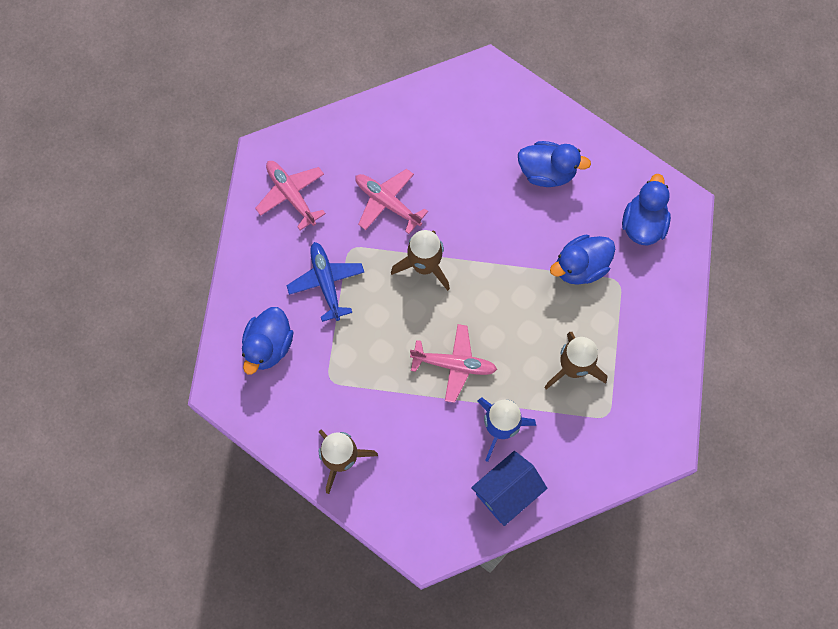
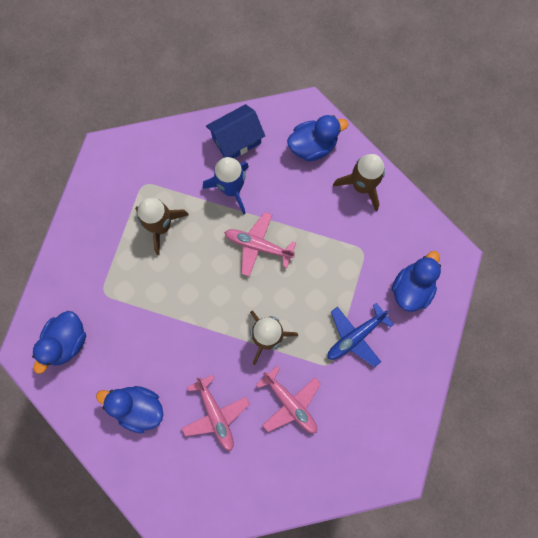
camera: 170 degrees left, 5 degrees up
pink plane [255,161,326,230] -> pink plane moved to [182,375,250,451]
blue plane [286,242,364,322] -> blue plane turned 60 degrees clockwise [328,303,394,367]
blue duck [550,235,615,285] -> blue duck moved to [287,115,348,162]

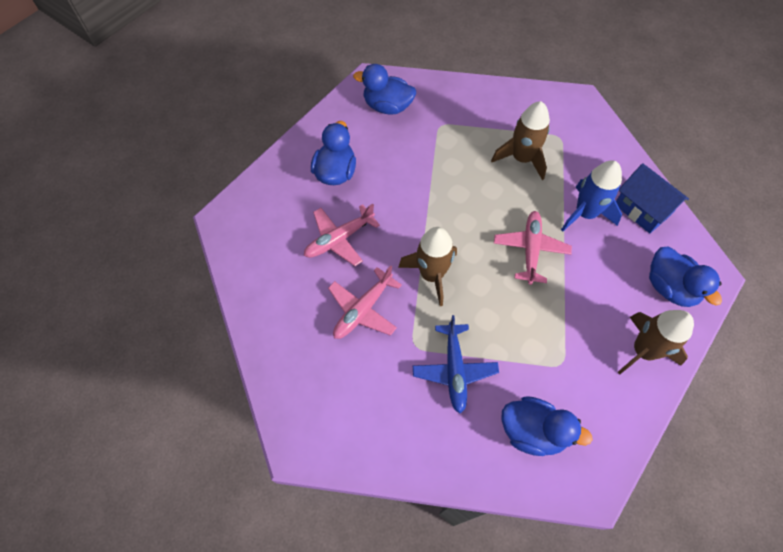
camera: 80 degrees right, 15 degrees down
blue plane [328,303,394,367] -> blue plane turned 135 degrees counterclockwise [413,315,499,413]

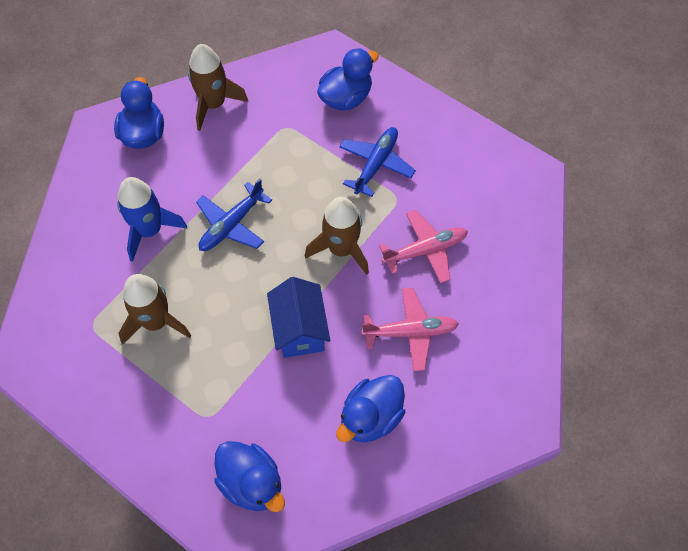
camera: 150 degrees left, 0 degrees up
pink plane [494,211,572,285] -> blue plane [196,179,272,251]
blue duck [501,396,593,456] -> blue duck turned 90 degrees clockwise [317,48,379,110]
blue house [616,163,689,233] -> blue house moved to [267,277,330,358]

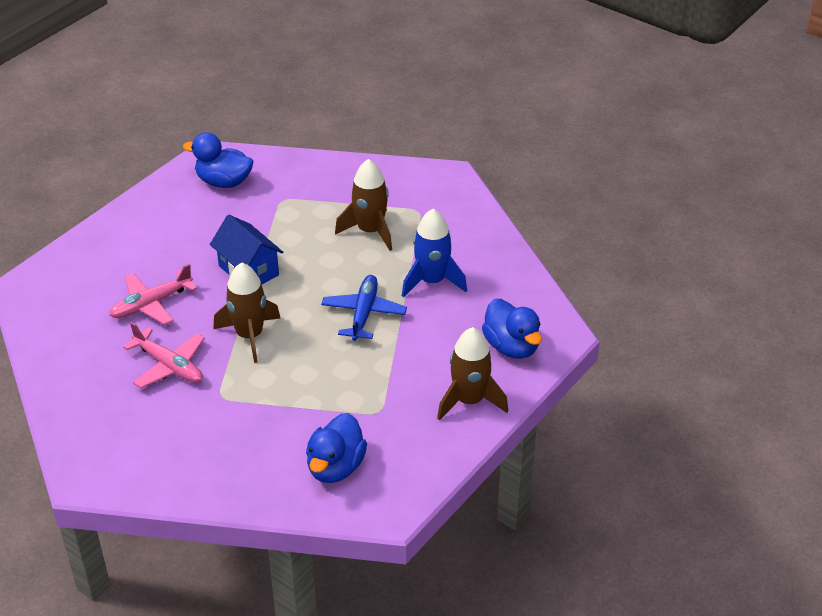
camera: 150 degrees right, 20 degrees down
blue duck [336,375,405,443] -> none
blue plane [339,127,416,197] -> none
pink plane [379,210,468,283] -> pink plane turned 90 degrees counterclockwise [123,322,205,388]

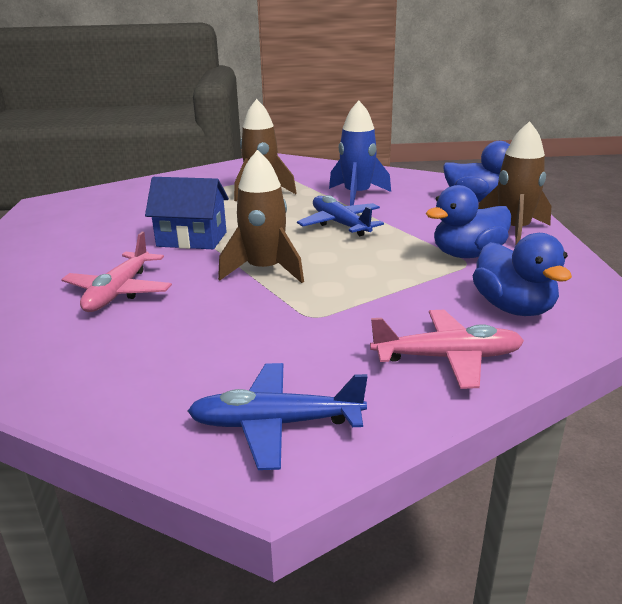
camera: 40 degrees left, 15 degrees down
pink plane [123,322,205,388] -> pink plane moved to [370,310,524,389]
blue duck [183,132,254,188] -> blue duck moved to [426,185,511,258]
none -> blue plane [187,363,368,470]

